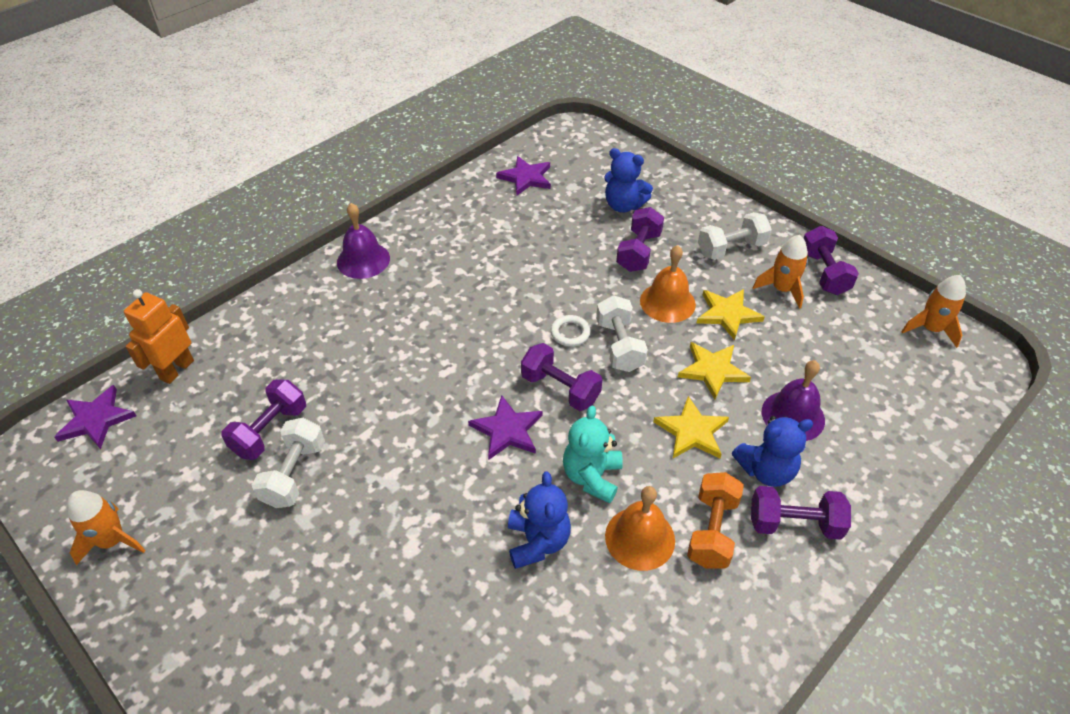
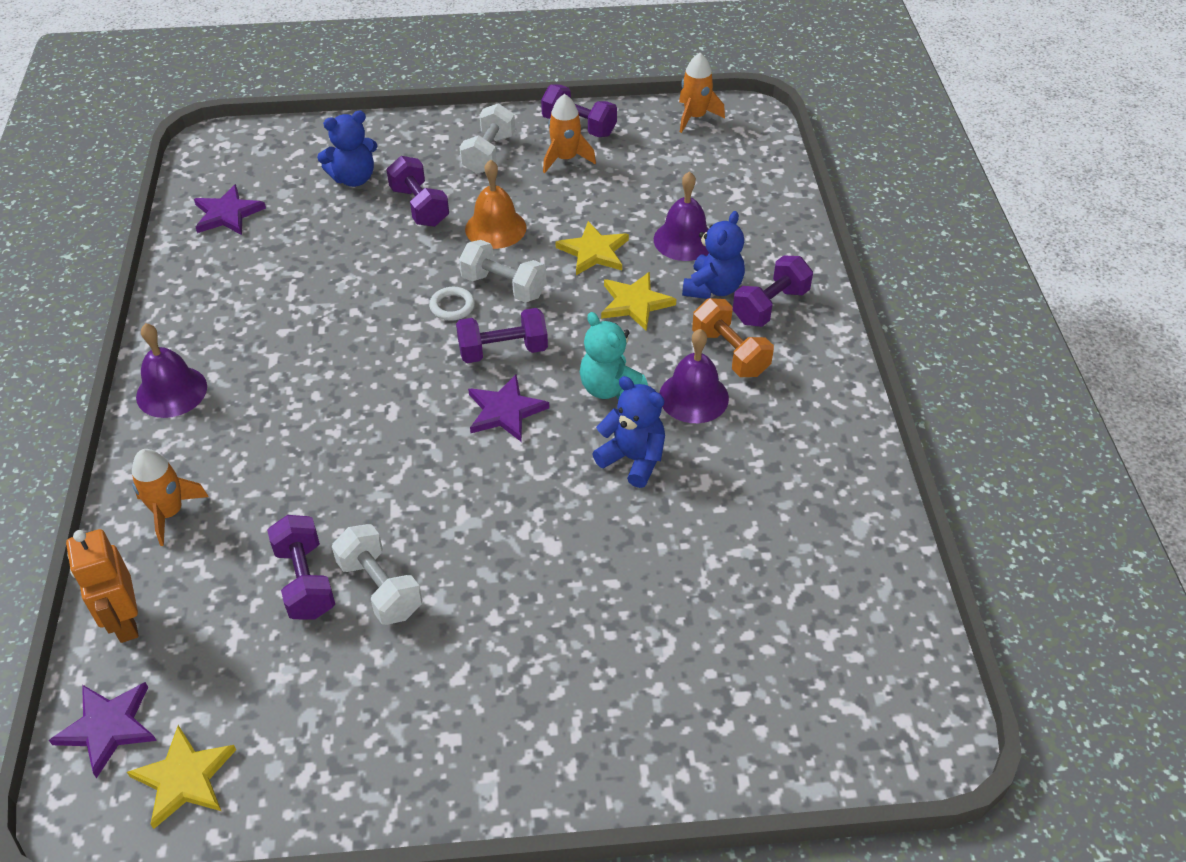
camera: 50 degrees left, 0 degrees up
orange rocket [67,490,146,565] -> orange rocket moved to [132,449,208,546]
orange bell [605,486,675,571] -> purple bell [659,329,729,423]
yellow star [697,289,765,341] -> yellow star moved to [127,725,236,829]

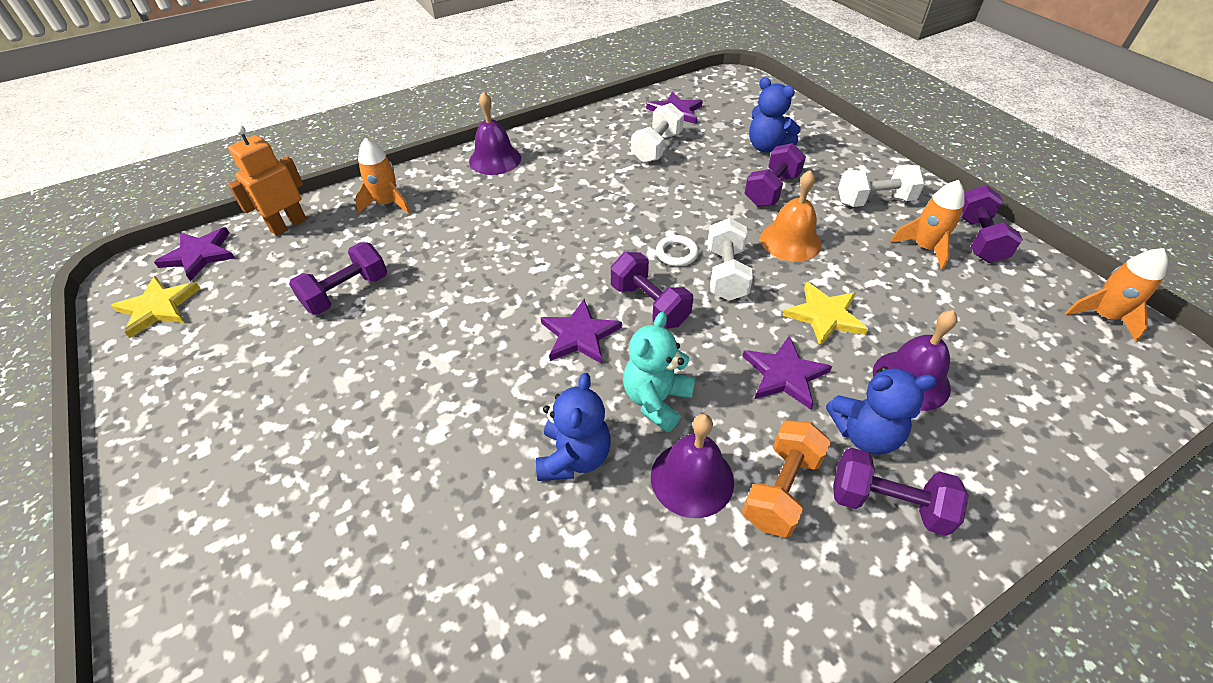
camera: 65 degrees right, 0 degrees up
white dumbbell [332,524,422,625] -> white dumbbell moved to [631,103,684,163]
yellow star [601,272,676,331] -> purple star [742,336,832,410]

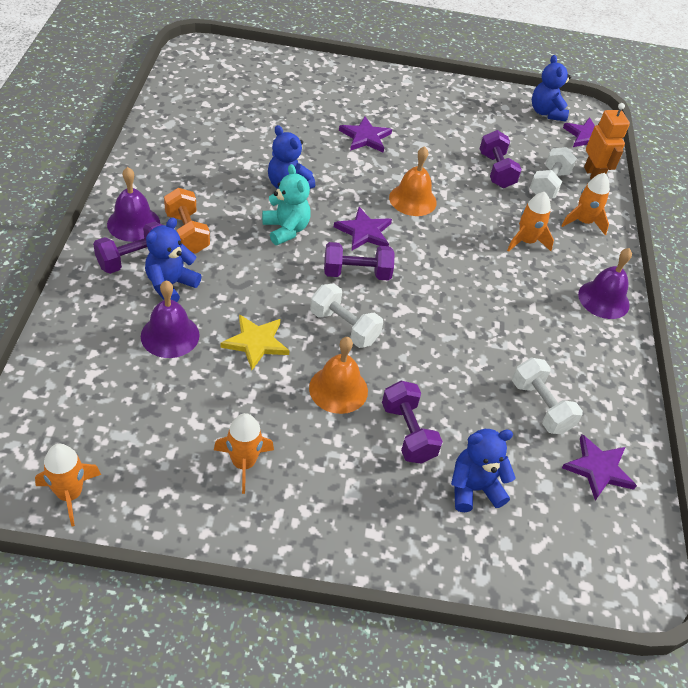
camera: 120 degrees right, 0 degrees up
yellow star [111,276,201,338] -> blue teddy bear [532,55,571,122]
purple bell [651,414,734,518] -> purple bell moved to [107,167,160,242]
white ring [656,235,699,266] -> none
purple star [742,336,832,410] -> purple star moved to [339,116,392,153]
white dumbbell [838,165,925,207] -> white dumbbell moved to [530,147,577,199]
purple dumbbell [962,185,1023,263] -> none
none -> orange bell [389,146,437,216]
none -> orange rocket [507,192,554,252]

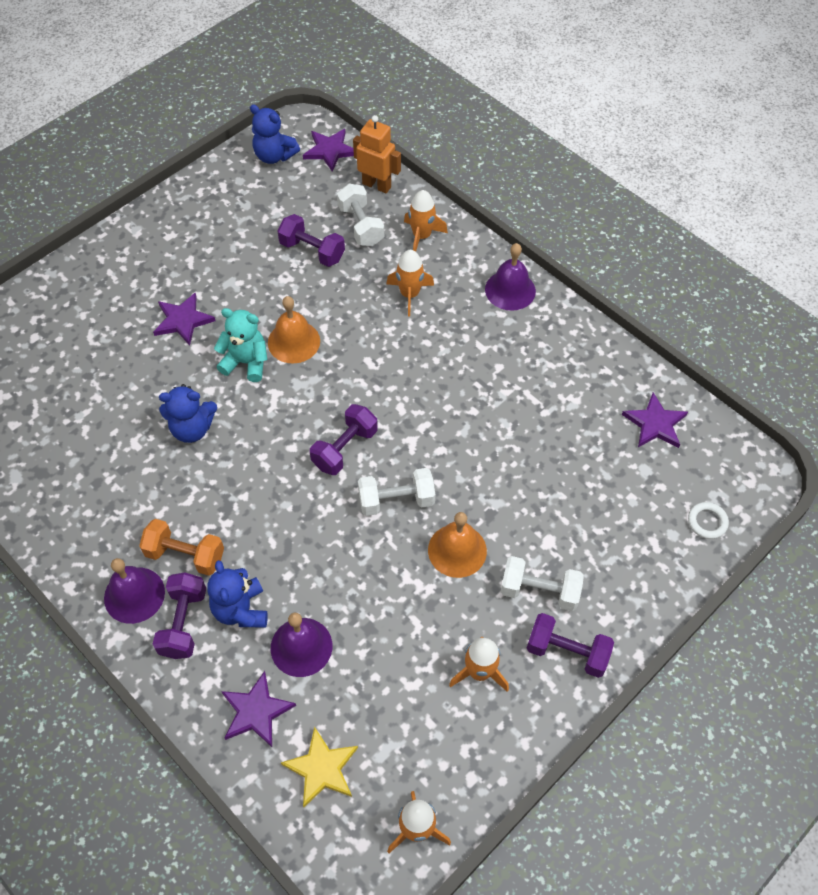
camera: 45 degrees left, 10 degrees up
yellow star [220,314,290,370] -> yellow star moved to [281,727,358,807]
turquoise teddy bear [262,164,311,245] -> turquoise teddy bear moved to [214,308,267,382]
purple star [334,207,392,250] -> purple star moved to [221,671,296,747]
purple dumbbell [382,381,443,464] -> purple dumbbell moved to [527,613,614,678]
blue teddy bear [451,429,516,512] -> none
white dumbbell [512,358,583,434] -> white dumbbell moved to [501,556,584,611]
none -> white ring [688,502,729,539]

